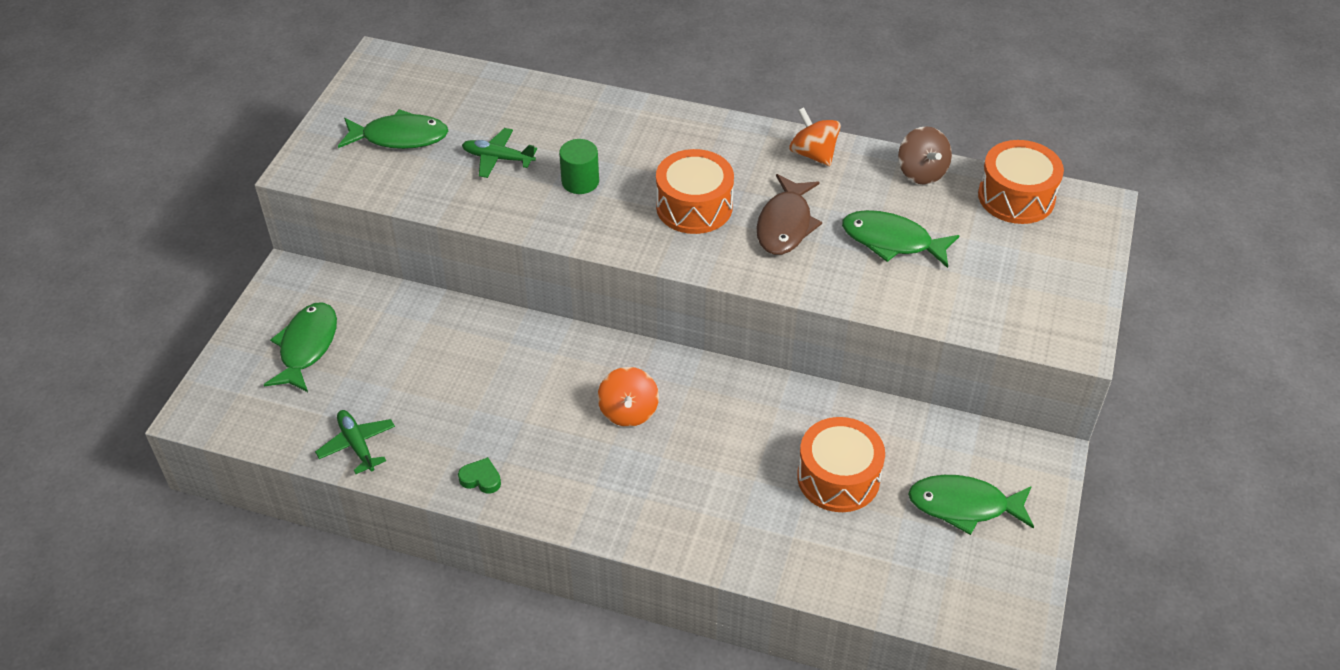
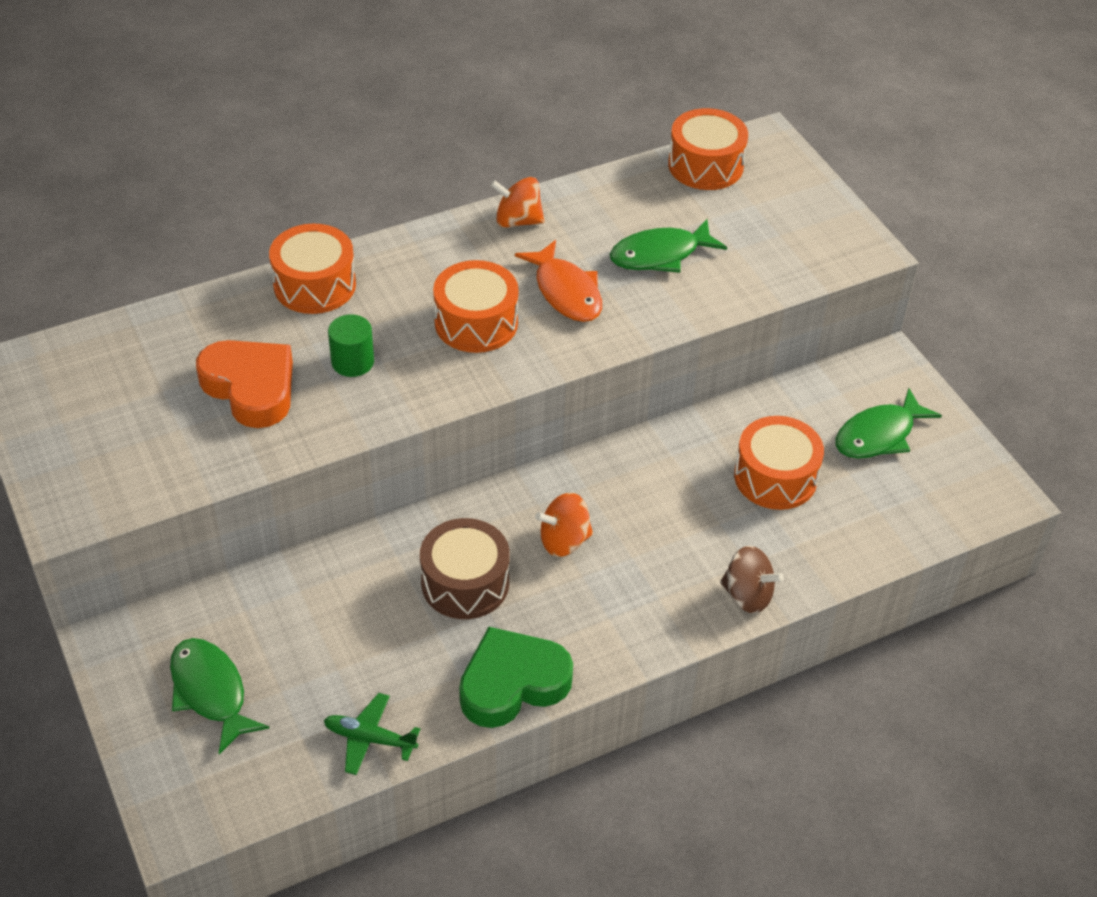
camera: 45 degrees left, 0 degrees up
green fish [338,109,448,149] -> none
green heart [458,457,501,494] -> green heart [459,627,573,728], size x2.43
green plane [462,128,537,178] -> orange heart [196,340,293,428]
orange spinning top [597,367,659,427] -> orange spinning top turned 120 degrees clockwise [535,492,593,557]
brown fish [756,174,822,255] -> orange fish [515,240,602,322]
brown spinning top [898,126,952,185] -> brown spinning top moved to [720,546,784,614]
none -> orange drum [269,224,356,314]
none -> brown drum [420,518,510,619]

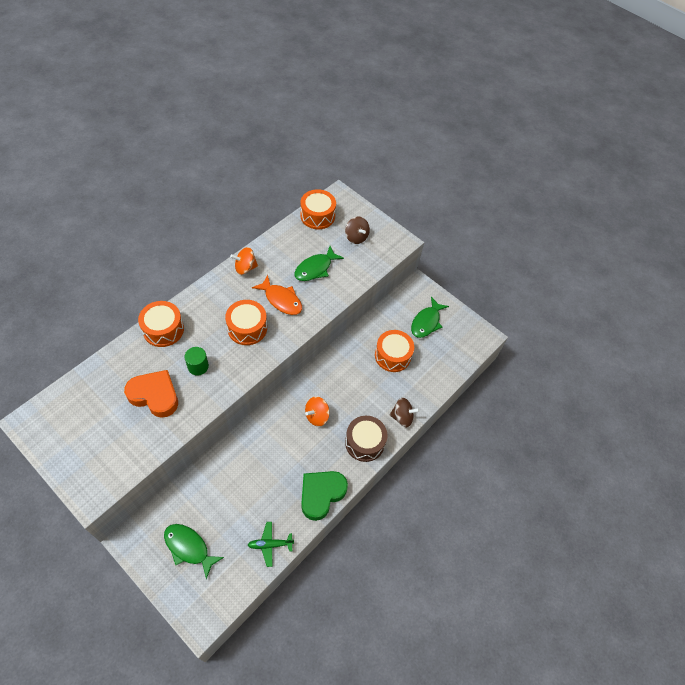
camera: 25 degrees left, 10 degrees up
brown drum [420,518,510,619] -> brown drum moved to [345,416,387,462]
none -> brown spinning top [345,216,370,244]

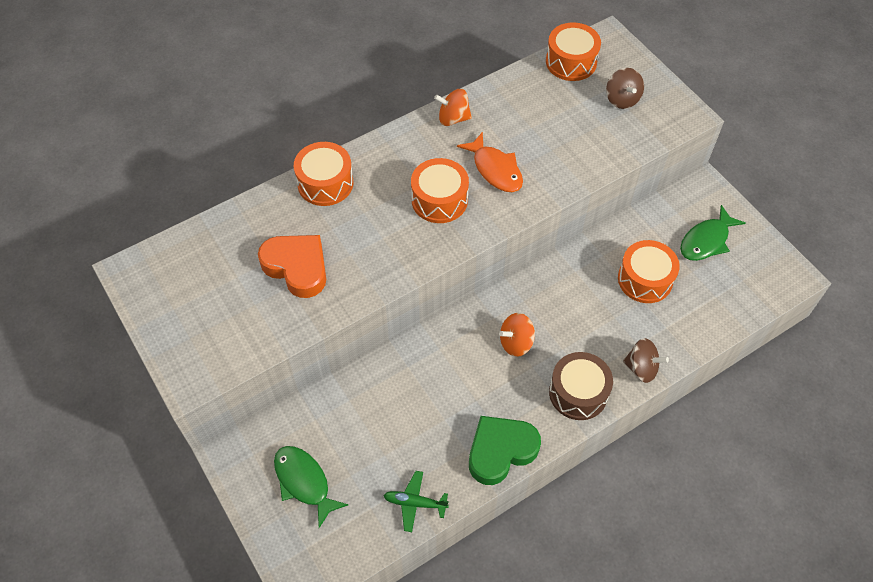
camera: 20 degrees right, 0 degrees up
green cylinder [184,347,209,375] -> none
green fish [294,246,344,281] -> none

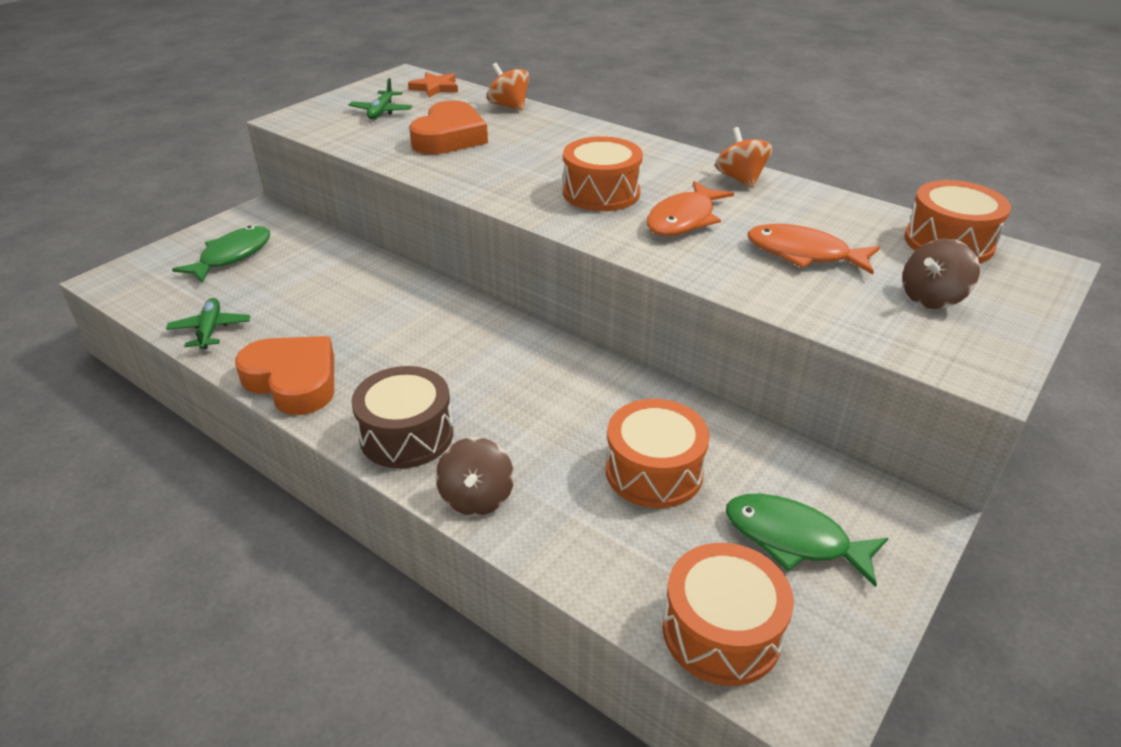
camera: 70 degrees right, 20 degrees down
orange drum [294,142,353,206] -> orange drum moved to [663,543,794,686]
green heart [469,416,541,485] -> orange heart [235,336,334,415]
orange spinning top [499,313,535,357] -> orange spinning top moved to [487,63,529,111]
none -> green plane [348,78,413,119]
none -> orange star [408,72,458,98]
none -> orange fish [747,224,880,275]

